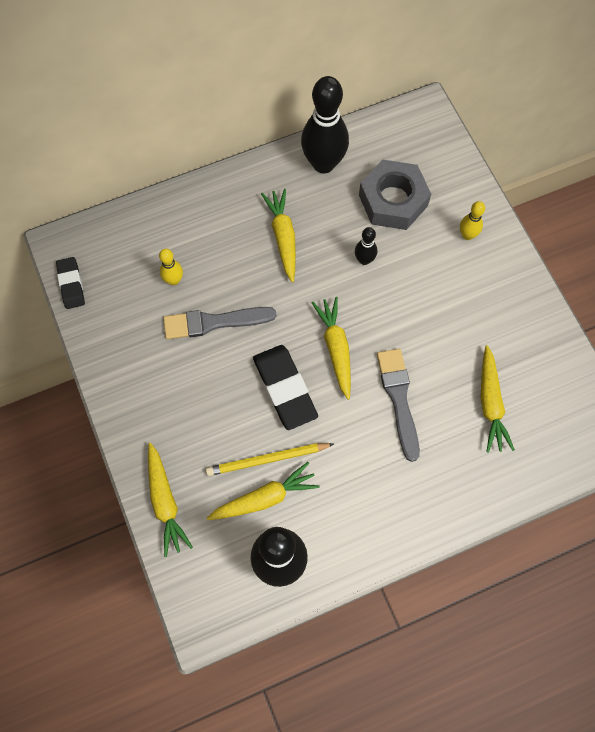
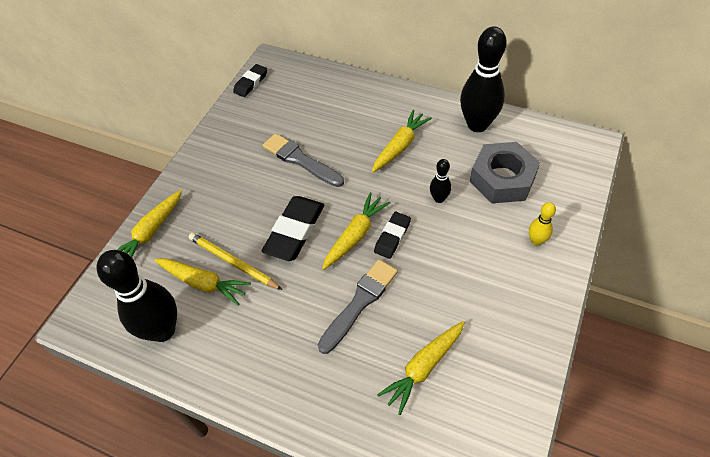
camera: 50 degrees right, 15 degrees down
yellow bowling pin [159,249,183,285] -> none
none -> black eraser [374,212,411,259]

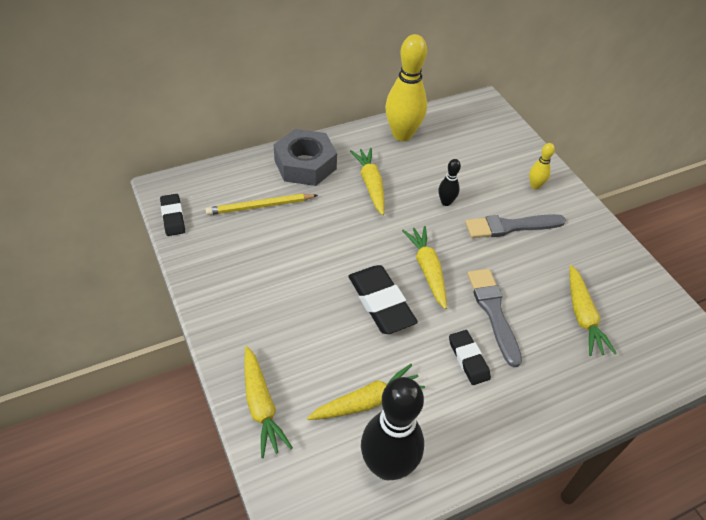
camera: 55 degrees left, 5 degrees down
yellow pencil [189,233,282,290] -> yellow pencil moved to [205,194,318,215]
grey brush [263,133,344,187] -> grey brush moved to [465,214,566,238]
black eraser [374,212,411,259] -> black eraser moved to [449,330,491,385]
black bowling pin [460,26,507,132] -> yellow bowling pin [385,34,427,141]
grey nut [470,142,540,203] -> grey nut moved to [274,129,337,186]

